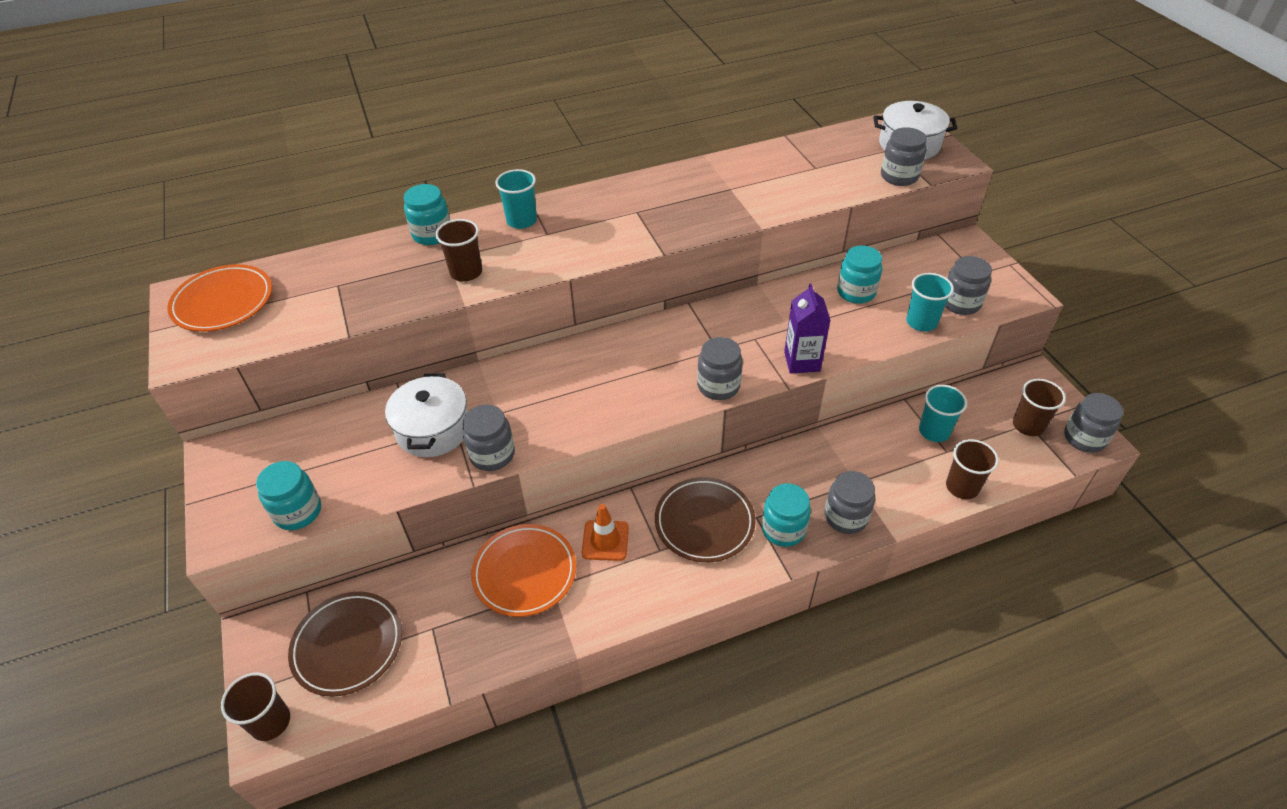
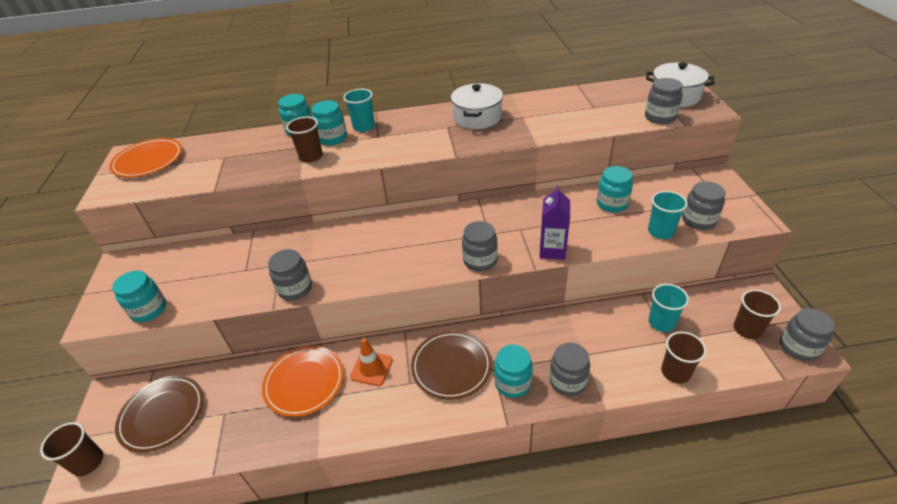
camera: 15 degrees right, 5 degrees down
white pot [385,374,468,457] -> white pot moved to [451,83,503,129]
none -> turquoise jar [311,100,347,145]

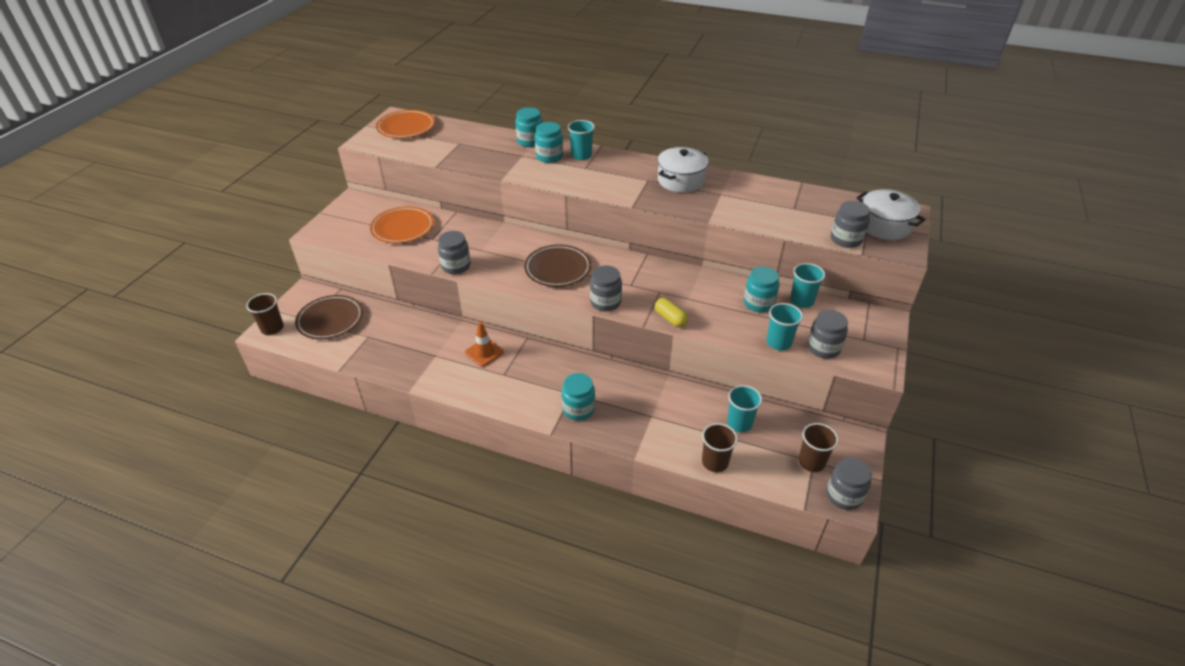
camera: 25 degrees right, 0 degrees up
turquoise jar [112,270,166,322] -> none
orange plate [262,346,344,417] -> orange plate moved to [370,206,434,243]
brown cup [286,117,323,162] -> none
brown plate [411,331,492,400] -> brown plate moved to [524,244,592,287]
purple carton [540,185,570,260] -> yellow capsule [655,298,688,327]
grey jar [549,343,590,396] -> none
none -> turquoise cup [790,263,825,308]

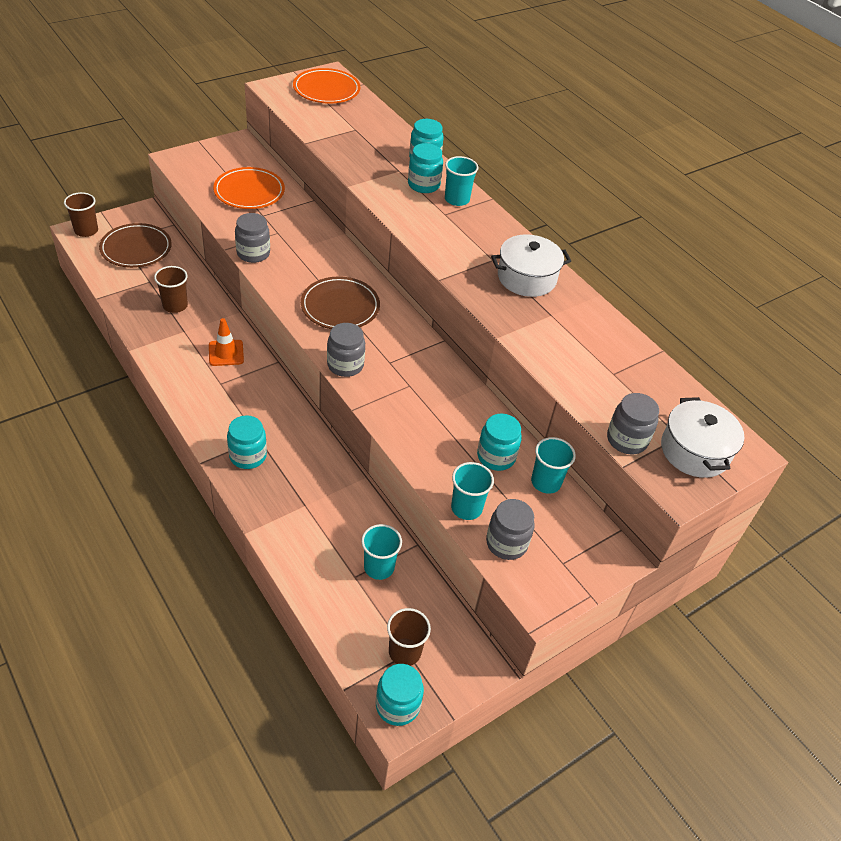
camera: 30 degrees right, 5 degrees up
yellow capsule [655,298,688,327] -> none
brown cup [702,423,738,472] -> brown cup moved to [154,266,188,313]
grey jar [826,458,872,510] -> turquoise jar [376,664,424,726]

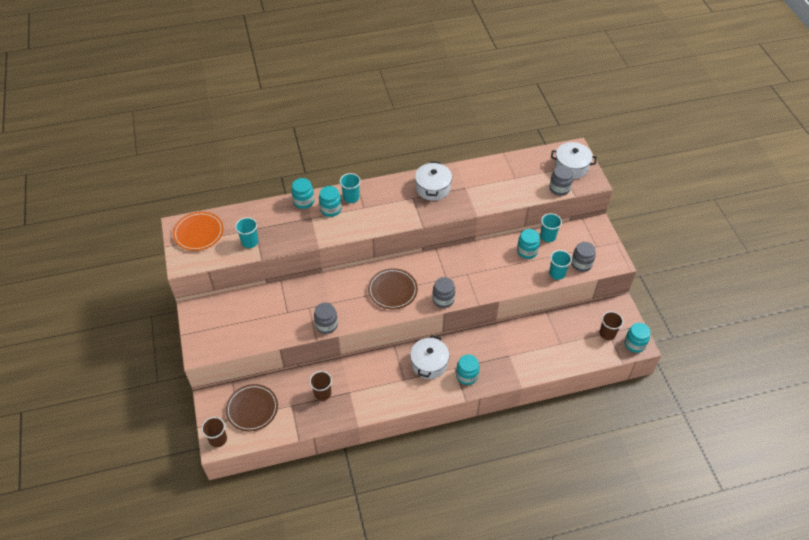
camera: 65 degrees left, 5 degrees up
orange traffic cone [209,318,244,366] -> none
orange plate [213,167,285,209] -> none
turquoise cup [361,524,402,580] -> turquoise cup moved to [235,217,258,248]
none -> white pot [410,335,449,379]

